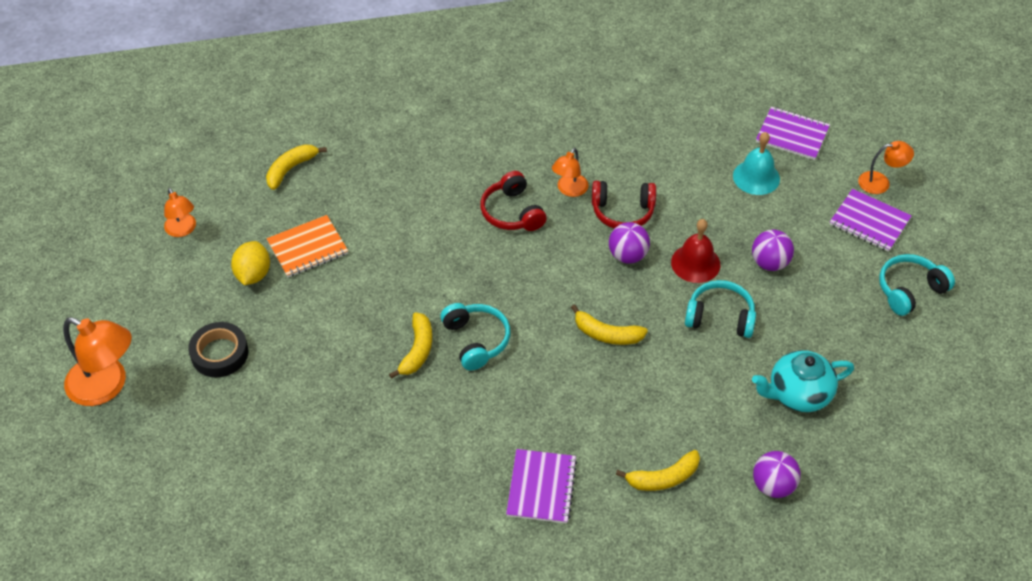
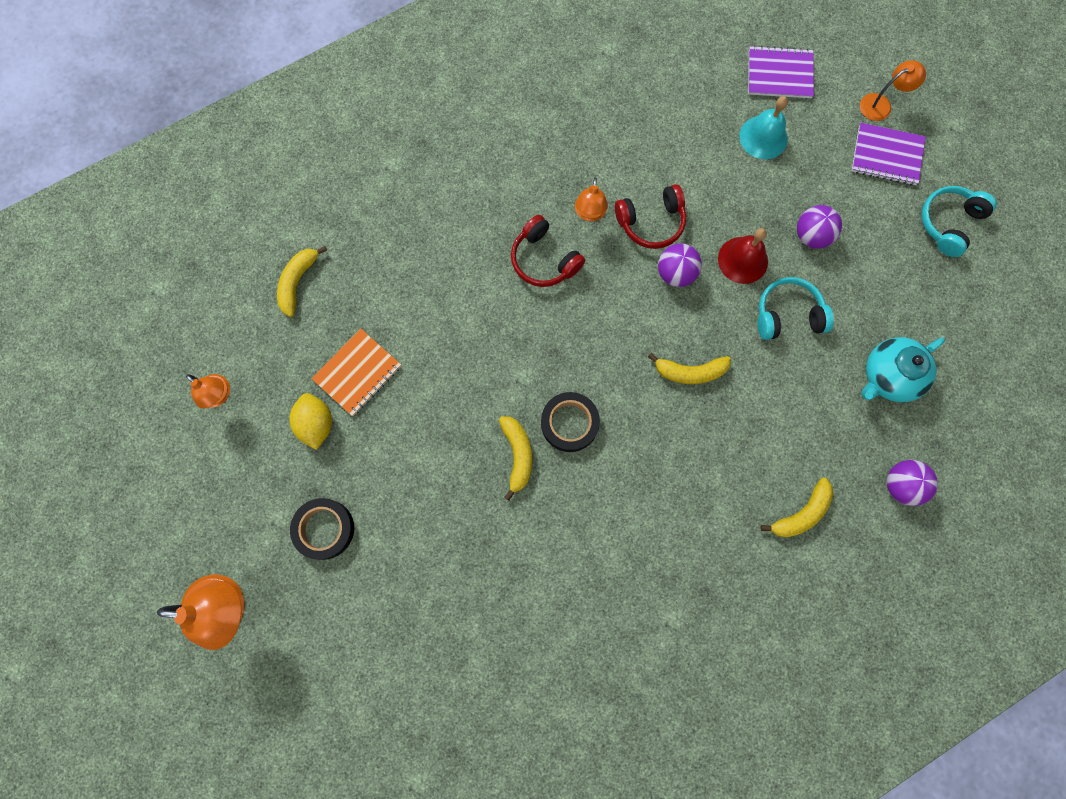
camera: 20 degrees left, 25 degrees up
turquoise headphones [440,303,510,370] -> black tape [541,392,600,452]
purple notebook [506,449,577,524] -> none

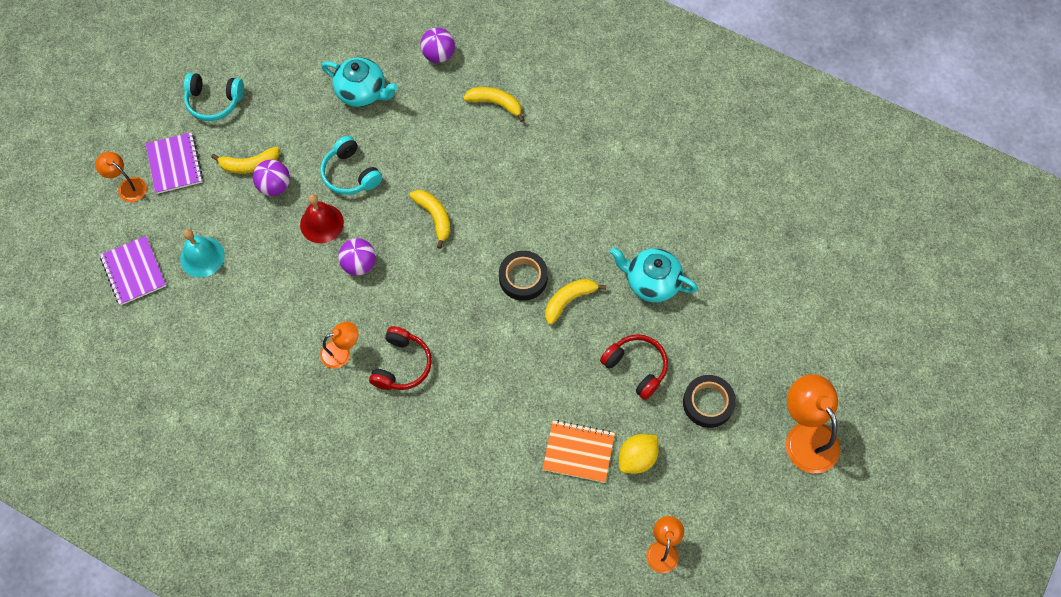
camera: 120 degrees left, 10 degrees down
yellow banana [277,246,327,317] -> yellow banana moved to [211,147,279,174]
red headphones [615,184,686,249] -> red headphones moved to [600,334,668,400]
none -> turquoise teapot [610,247,698,302]

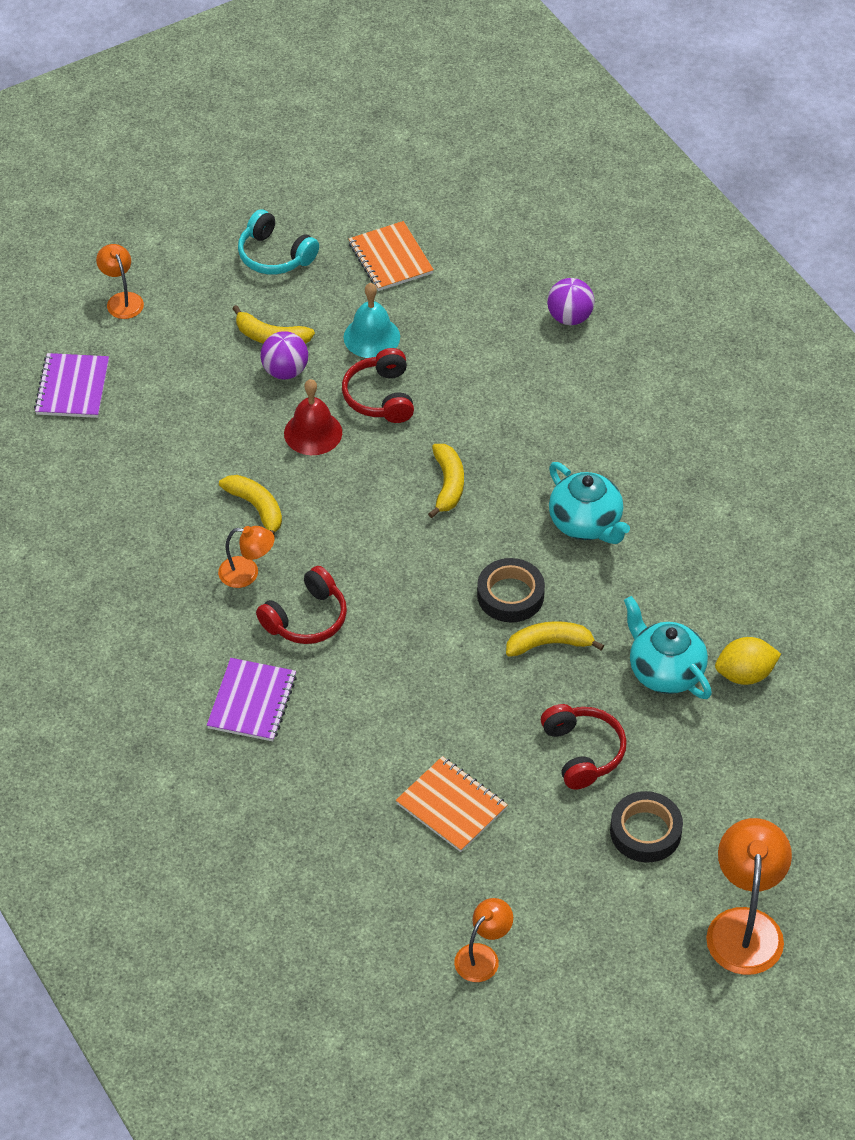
camera: 30 degrees right, 15 degrees down
purple notebook [146,132,203,194] -> purple notebook moved to [207,658,297,741]
turquoise bell [180,229,225,277] -> turquoise bell moved to [343,283,400,358]
turquoise headphones [320,136,383,195] -> red headphones [342,348,414,423]
turquoise teapot [321,57,398,107] -> turquoise teapot moved to [549,462,630,544]
purple ball [338,238,376,276] -> none
yellow banana [463,87,524,122] -> yellow banana moved to [219,475,282,536]
yellow lemon [619,434,659,474] -> yellow lemon moved to [715,637,781,685]
none -> orange notebook [349,221,434,291]

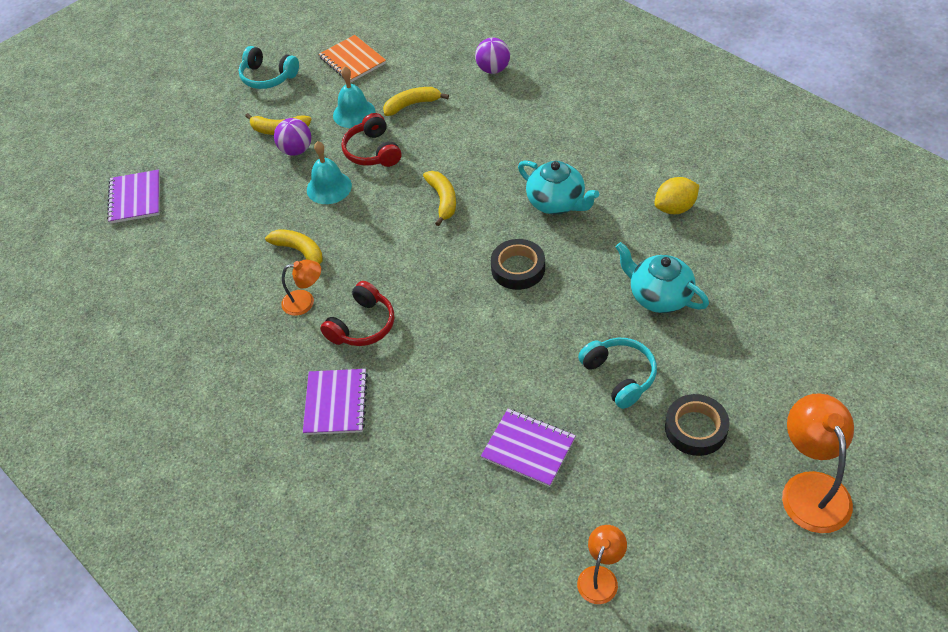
camera: 10 degrees left, 0 degrees up
orange lamp [96,244,144,319] -> none
red bell [284,379,342,455] -> turquoise bell [307,141,352,204]
orange notebook [396,756,508,852] -> purple notebook [481,409,576,487]
yellow banana [506,621,604,657] -> yellow banana moved to [383,87,449,116]
red headphones [541,704,627,789] -> turquoise headphones [578,338,657,409]
yellow lemon [715,637,781,685] -> yellow lemon moved to [654,177,699,214]

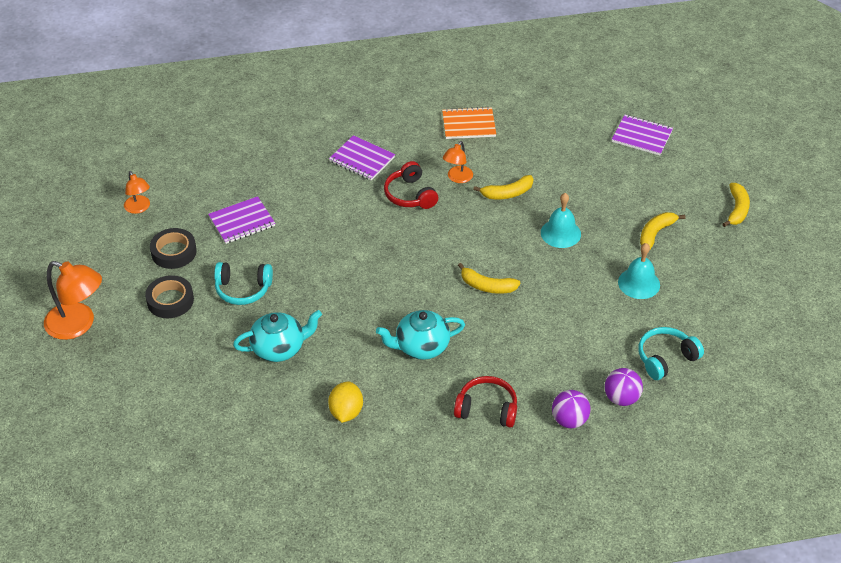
camera: 120 degrees right, 5 degrees down
turquoise headphones [239,46,299,89] -> turquoise headphones moved to [638,327,704,380]
purple ball [274,118,311,156] -> purple ball moved to [552,390,590,428]
orange notebook [319,35,386,83] -> orange notebook moved to [442,107,496,139]
red headphones [341,113,401,167] -> red headphones moved to [454,376,517,428]
yellow banana [383,87,449,116] -> yellow banana moved to [723,183,750,227]
black tape [491,239,545,290] -> black tape moved to [150,228,197,269]

